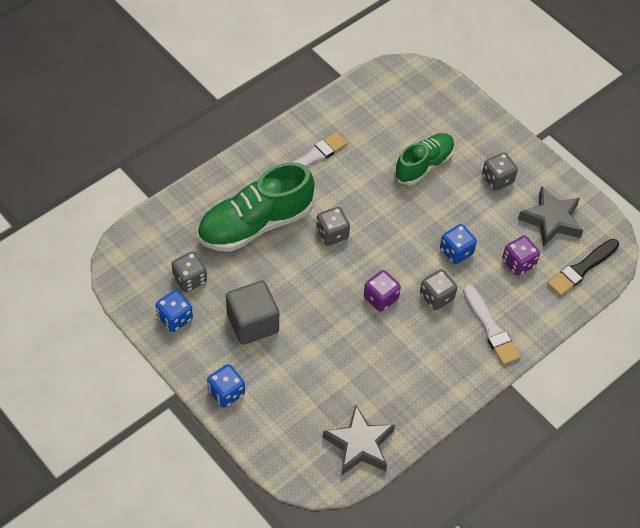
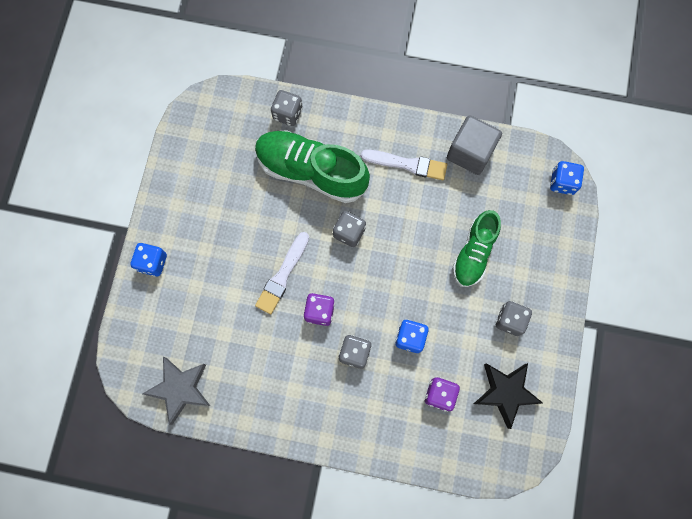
camera: 55 degrees right, 20 degrees up
blue dice [155,290,193,332] -> blue dice moved to [550,161,584,195]
grey dice [171,252,207,292] -> grey dice moved to [271,90,303,126]
grey cube [226,280,279,345] -> grey cube moved to [447,115,502,175]
green shoe [394,133,455,185] -> green shoe turned 105 degrees clockwise [453,210,501,287]
white brush [463,285,520,365] -> white brush moved to [255,232,309,314]
grey star [518,186,583,247] -> black star [474,363,543,429]
black brush [547,239,619,296] -> none

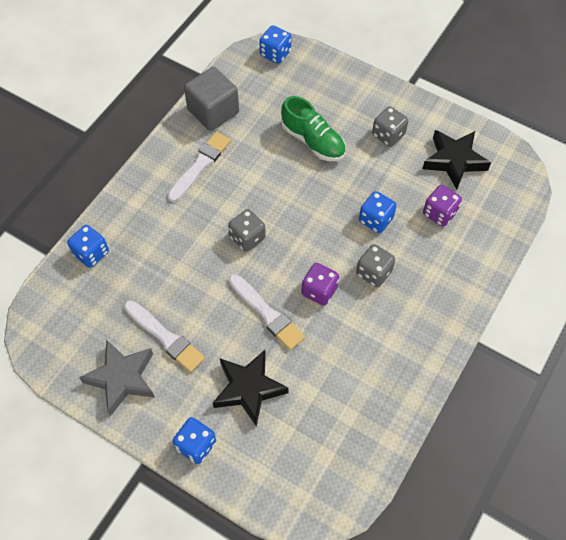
camera: 70 degrees left, 15 degrees down
grey star [142,357,210,425] -> grey star moved to [79,339,155,416]
green shoe [255,130,370,203] -> none
grey dice [271,90,303,126] -> blue dice [67,225,109,268]
none -> white brush [124,300,205,372]
none -> black star [213,350,288,427]

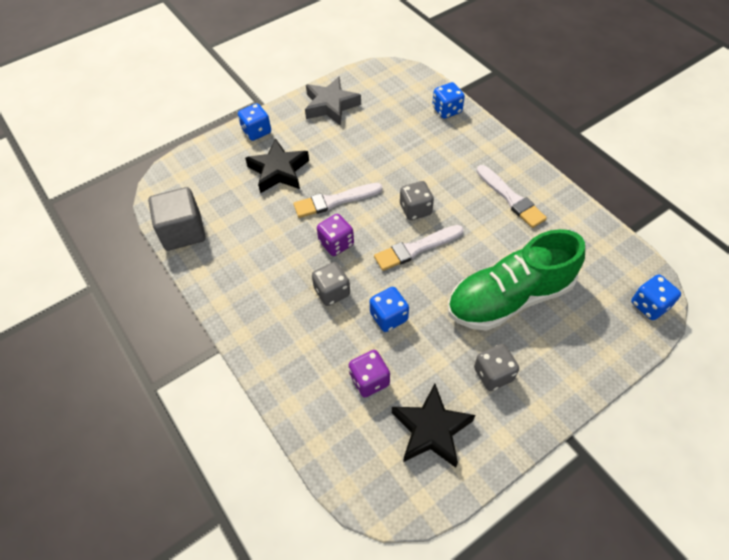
camera: 115 degrees right, 5 degrees down
white brush [124,300,205,372] -> white brush moved to [374,225,464,271]
grey cube [184,67,239,131] -> grey cube moved to [148,187,206,251]
green shoe [281,96,346,161] -> green shoe [448,229,585,331], size x1.57

